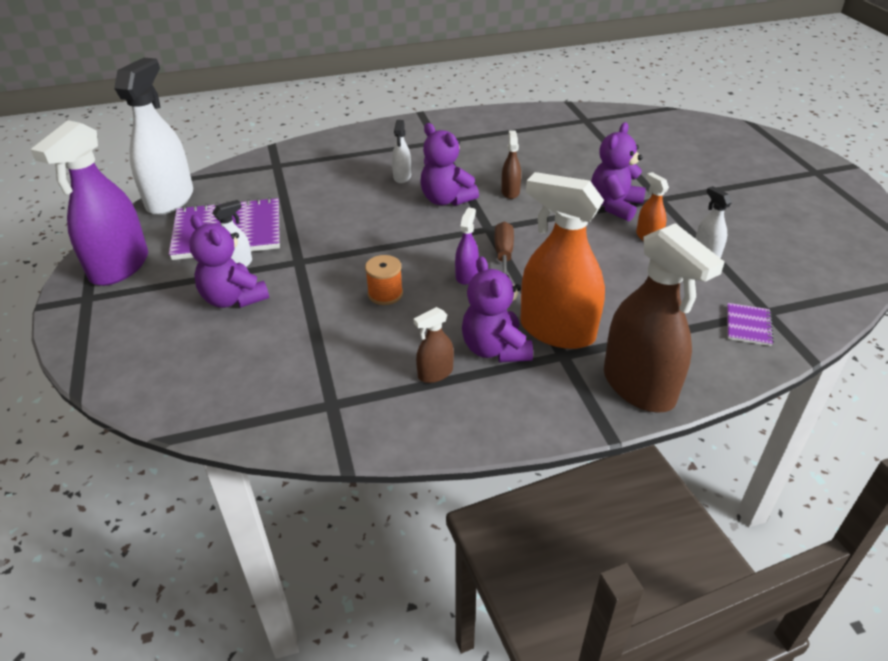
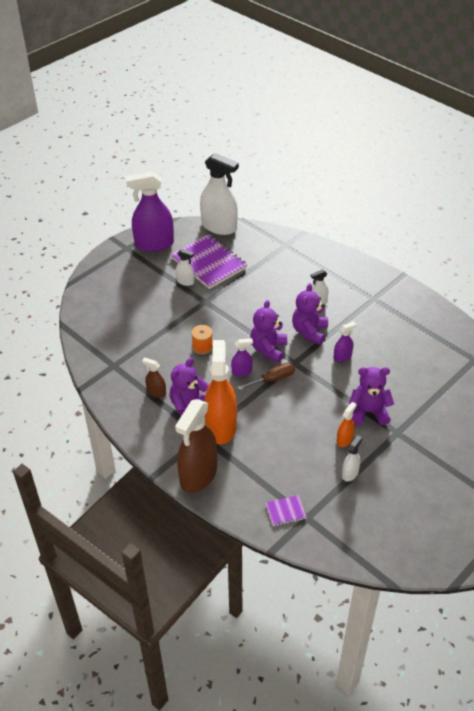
camera: 60 degrees right, 5 degrees up
white spray bottle [114,58,193,215] -> white spray bottle turned 45 degrees clockwise [200,153,239,235]
purple teddy bear [189,215,269,308] -> purple teddy bear moved to [250,300,287,363]
brown spray bottle [501,130,521,199] -> purple spray bottle [334,322,356,362]

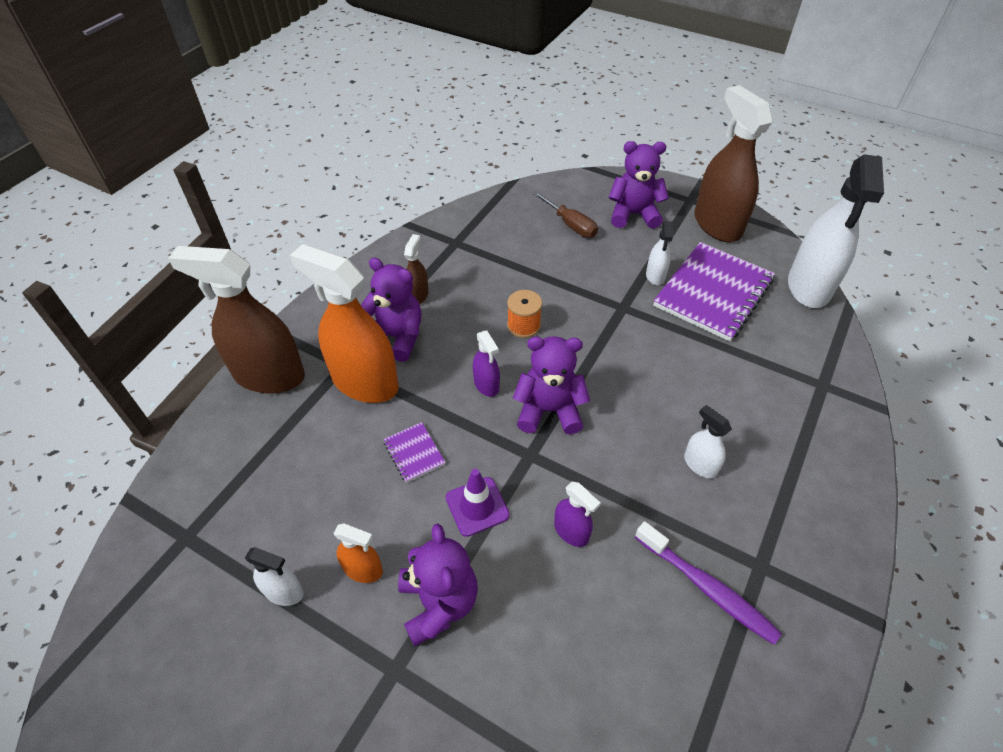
camera: 75 degrees right, 5 degrees up
purple spray bottle [126,171,174,252] -> brown spray bottle [695,85,773,242]
orange spray bottle [204,340,237,444] -> orange spray bottle turned 135 degrees counterclockwise [290,244,399,403]
brown screwdriver [238,363,295,390] -> brown screwdriver moved to [533,191,598,238]
purple notebook [266,495,307,526] -> purple notebook moved to [383,422,446,483]
purple teddy bear [292,283,328,345] -> purple teddy bear moved to [609,141,669,229]
none -> purple traffic cone [446,469,510,537]
none -> purple toothbrush [635,521,782,645]

